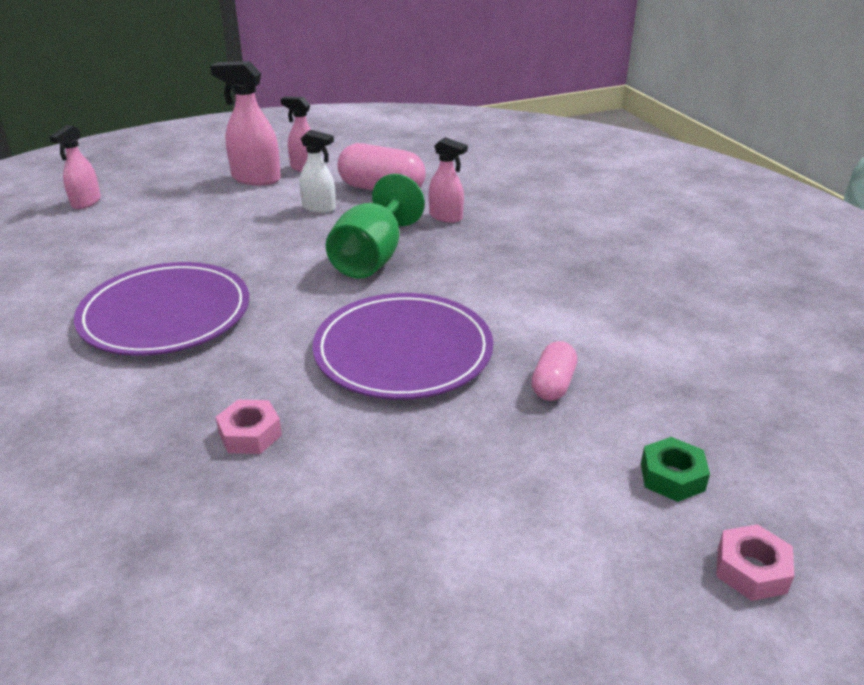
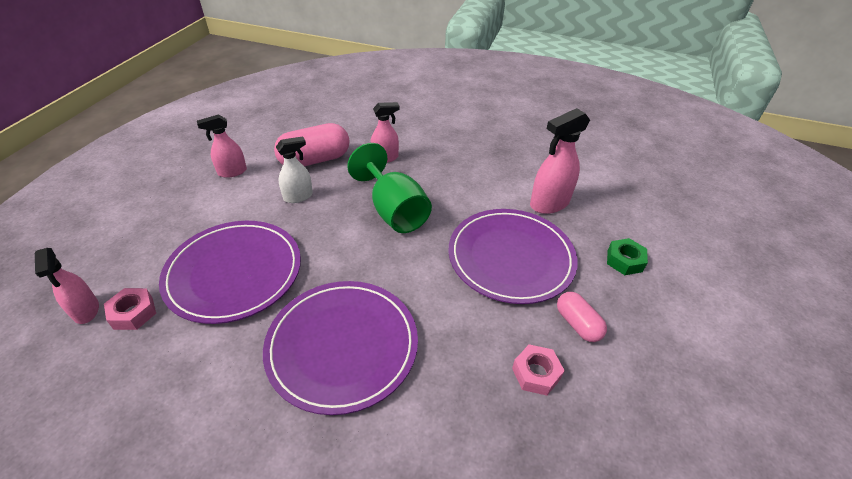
camera: 50 degrees left, 10 degrees up
pink spray bottle [210,61,281,185] -> pink spray bottle moved to [530,108,590,214]
pink capsule [531,341,577,401] -> pink capsule moved to [557,292,607,342]
green nut [641,437,710,502] -> green nut moved to [607,238,648,275]
pink nut [716,524,794,601] -> pink nut moved to [104,288,156,330]
none -> purple plate [159,221,301,324]

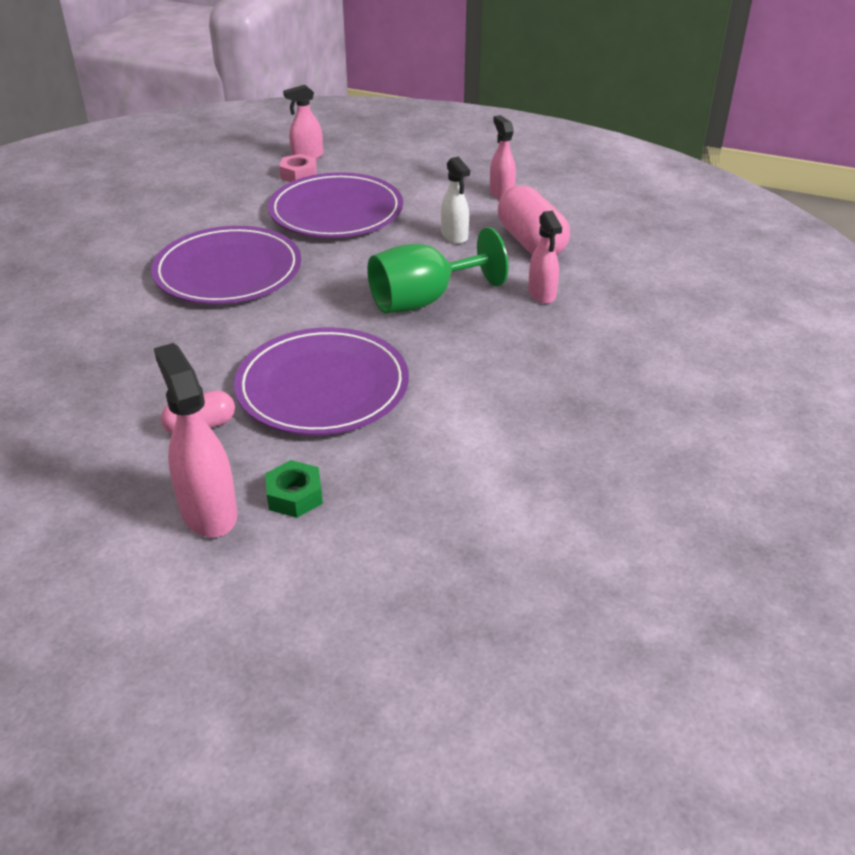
camera: 95 degrees right, 5 degrees down
pink nut [512,344,565,396] -> none
pink spray bottle [530,108,590,214] -> pink spray bottle moved to [154,343,238,537]

